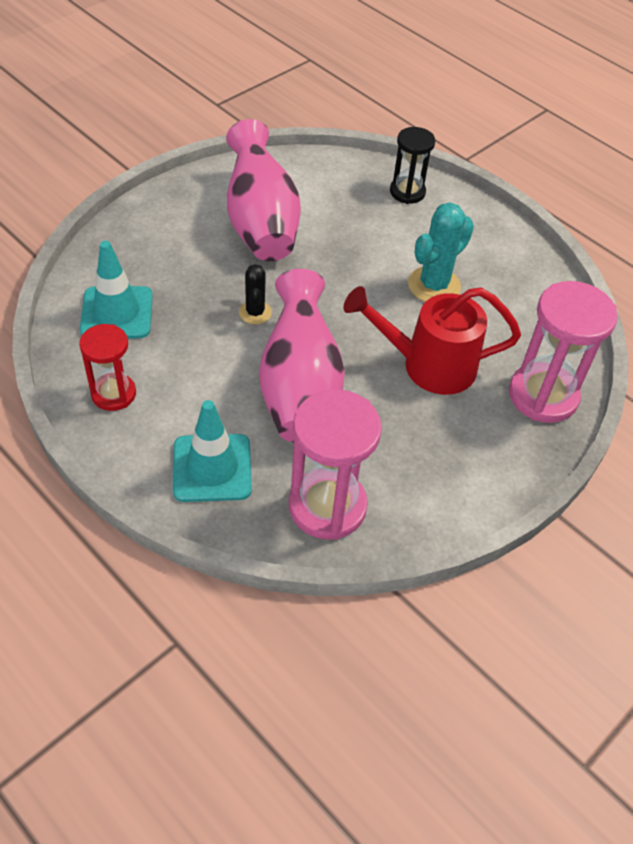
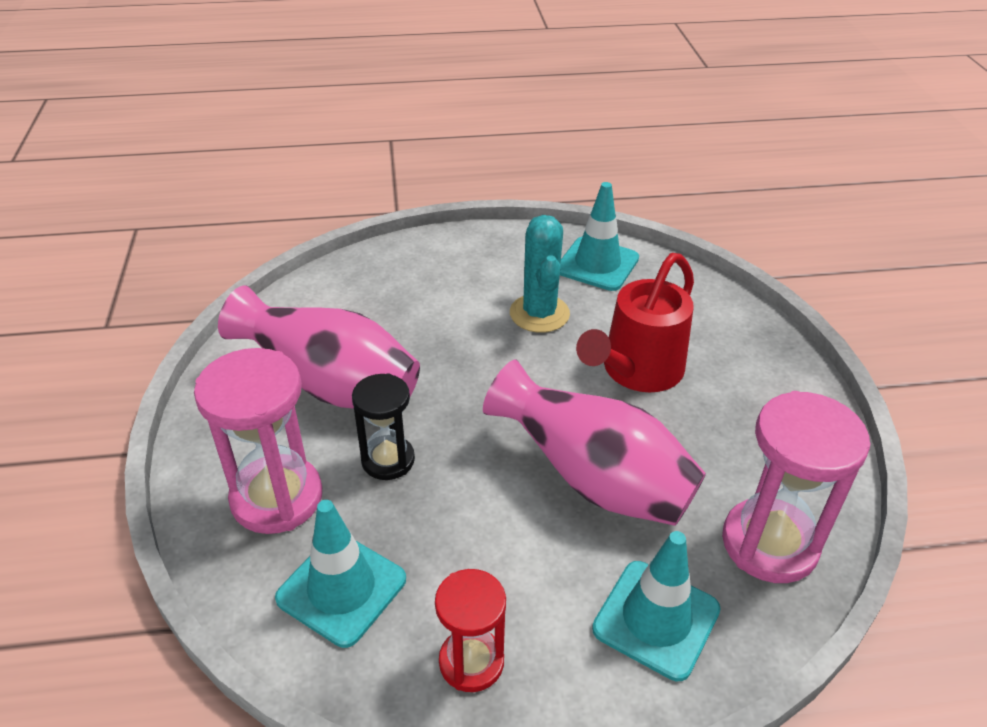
camera: 50 degrees left, 10 degrees down
black cactus [239,264,272,324] -> none
black hourglass [390,127,435,204] -> black hourglass moved to [352,373,415,480]
pink hourglass [509,281,618,423] -> pink hourglass moved to [194,348,322,534]
none -> turquoise traffic cone [560,182,639,291]

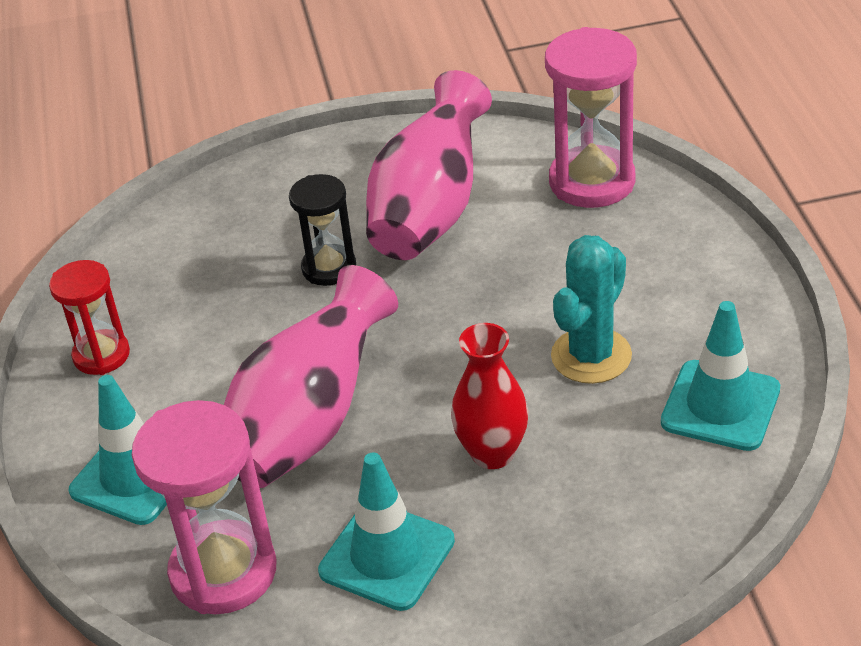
camera: 90 degrees right, 0 degrees up
pink hourglass [194,348,322,534] -> pink hourglass moved to [545,27,637,208]
turquoise traffic cone [275,500,406,648] -> turquoise traffic cone moved to [318,452,455,611]
turquoise cactus [510,215,570,333] -> turquoise cactus turned 45 degrees counterclockwise [551,235,632,384]
red watering can [576,253,694,392] -> red vase [451,323,529,469]

